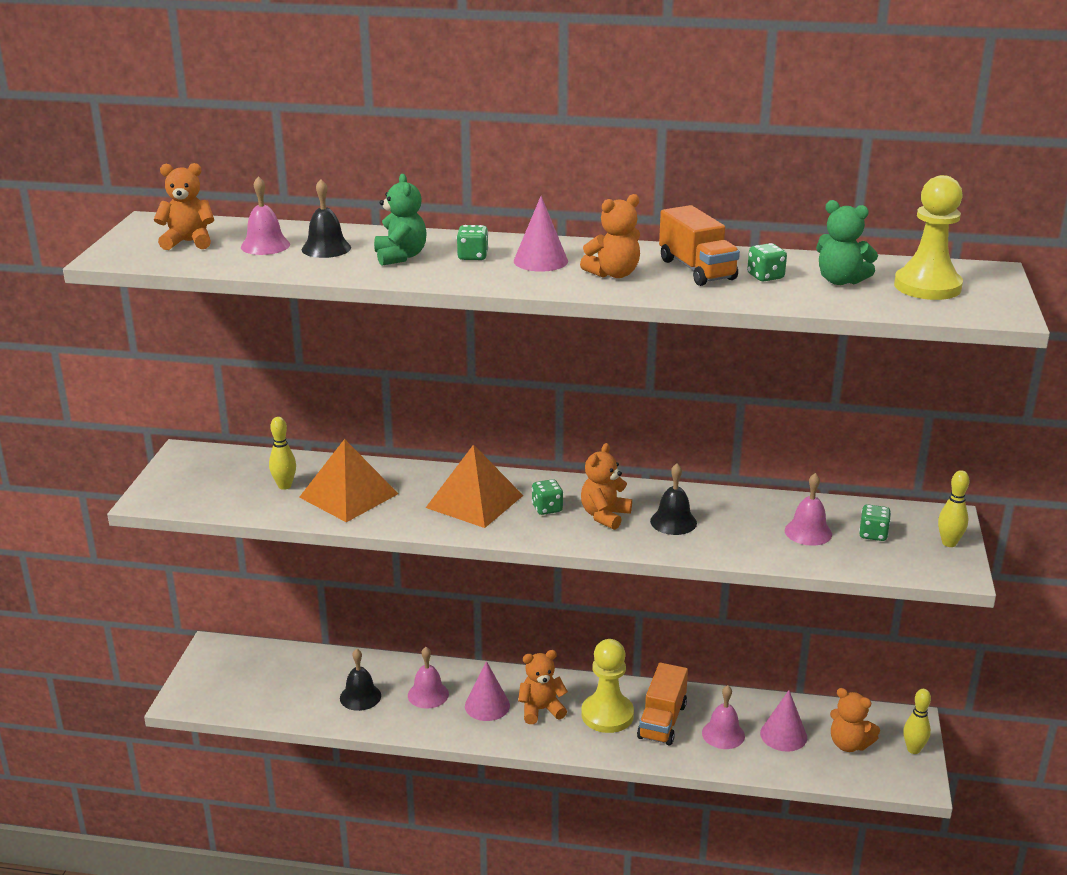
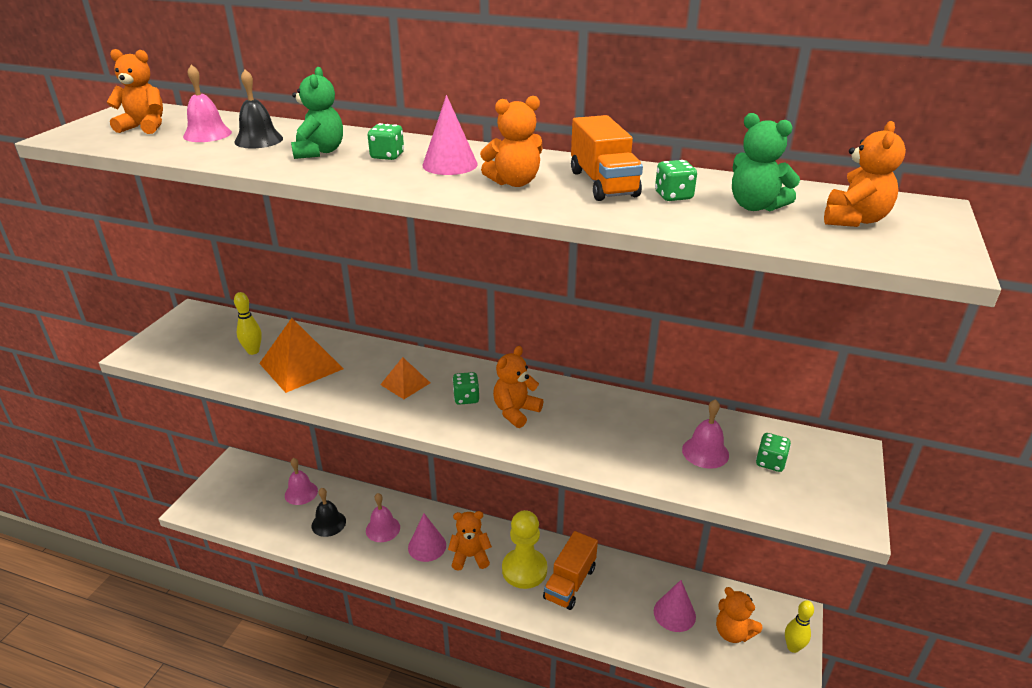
camera: 10 degrees right, 5 degrees up
orange pyramid [426,445,524,528] -> orange pyramid [380,357,430,399], size x0.56
black bell [650,463,697,535] -> none
pink bell [702,685,745,749] -> pink bell moved to [285,458,318,505]
yellow pawn [894,175,963,300] -> orange teddy bear [824,121,906,227]
yellow bowling pin [938,470,969,547] -> none

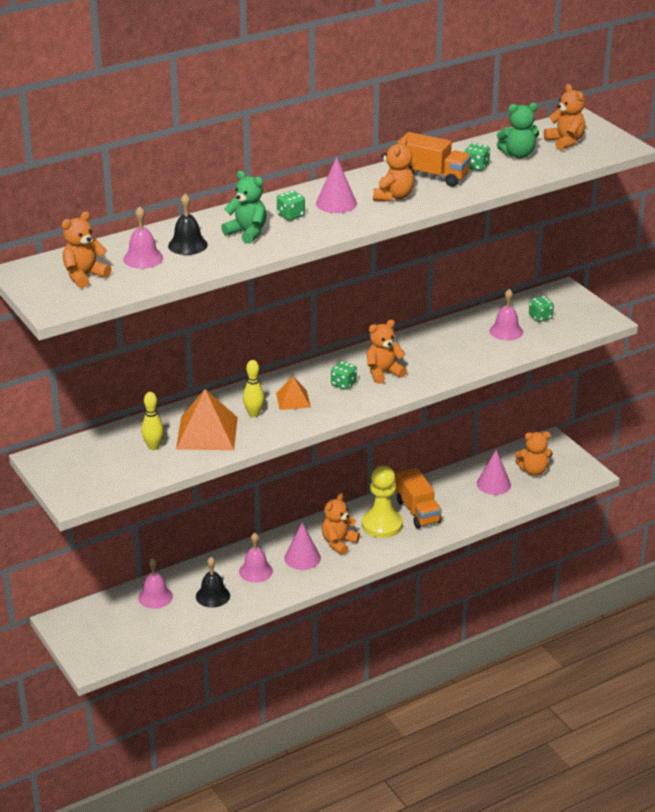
camera: 50 degrees left, 0 degrees up
orange teddy bear [493,346,543,428] -> orange teddy bear turned 75 degrees clockwise [367,320,407,384]
yellow bowling pin [785,600,814,653] -> yellow bowling pin moved to [243,360,265,417]

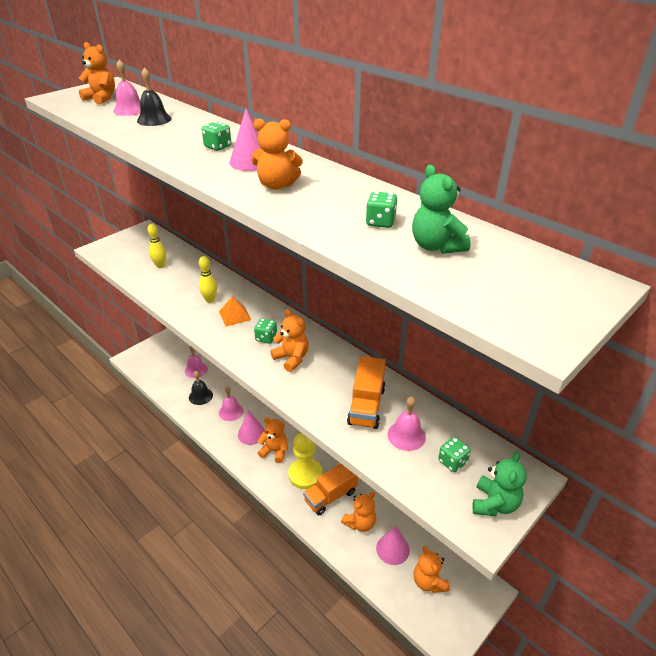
camera: 75 degrees right, 5 degrees up
orange pyramid [176,389,238,450] -> none
green teddy bear [221,171,267,244] -> green teddy bear moved to [472,451,527,516]
orange truck [397,132,471,187] -> orange truck moved to [347,356,385,429]
orange teddy bear [544,84,585,151] -> orange teddy bear moved to [341,492,376,532]

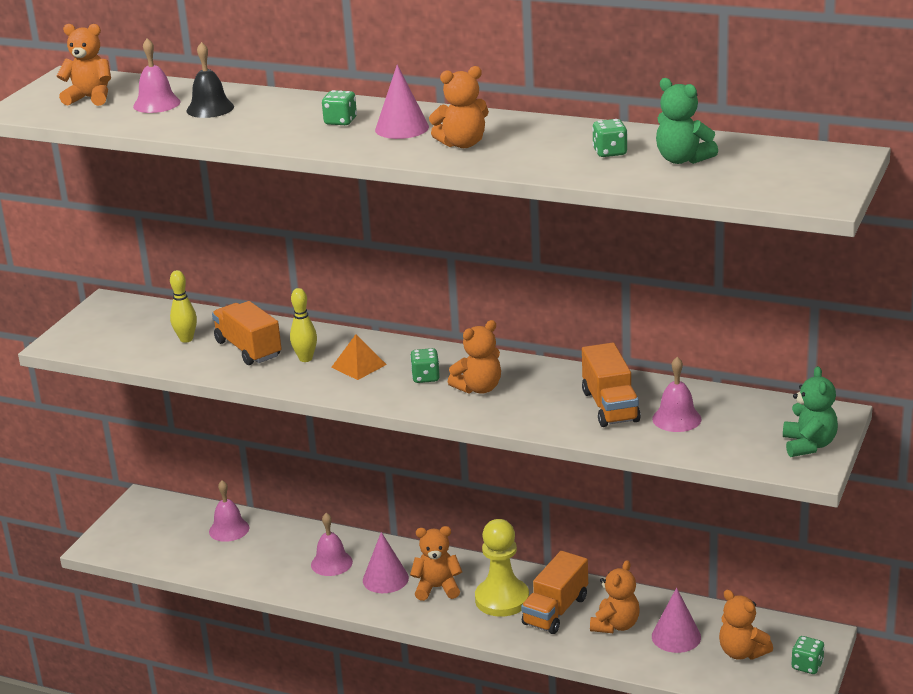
camera: 20 degrees left, 10 degrees down
black bell [189,371,213,405] -> none
orange teddy bear [270,309,309,372] -> orange teddy bear turned 120 degrees clockwise [448,320,501,394]
green dice [438,437,471,472] -> green dice moved to [791,636,825,674]
none -> orange truck [212,301,282,365]

